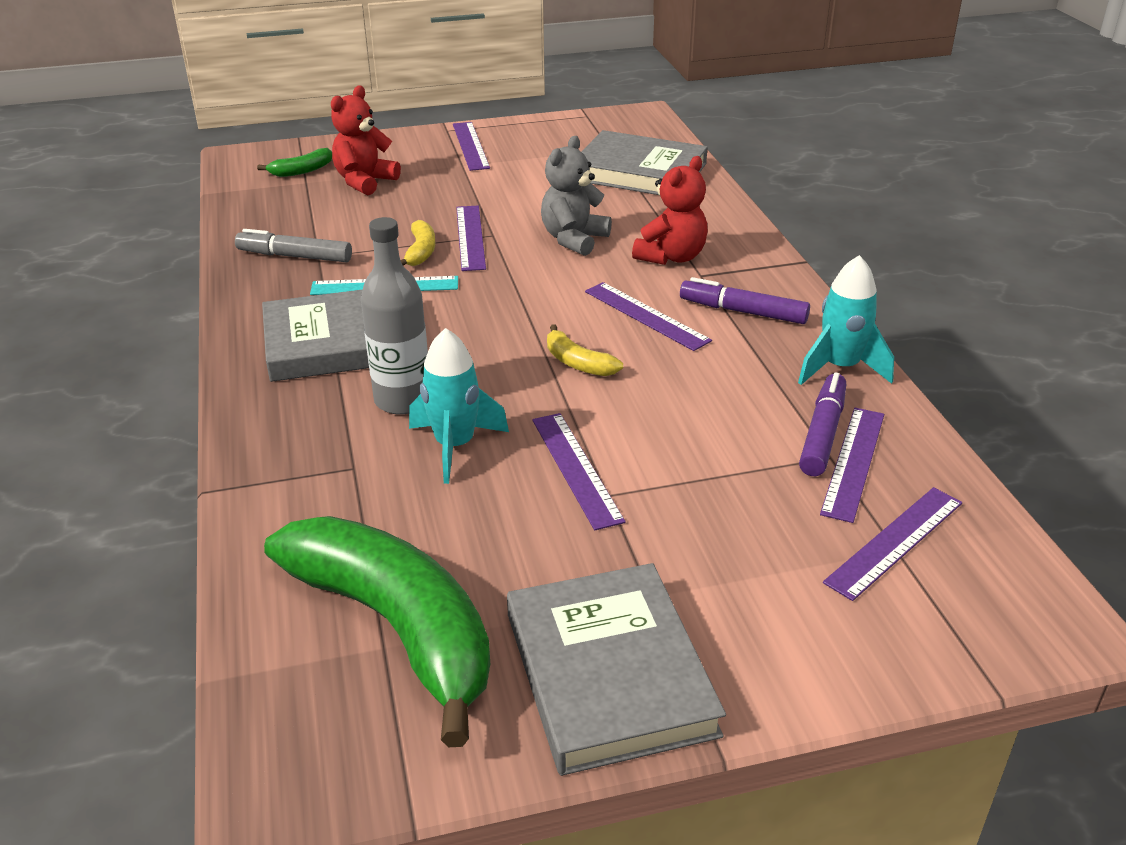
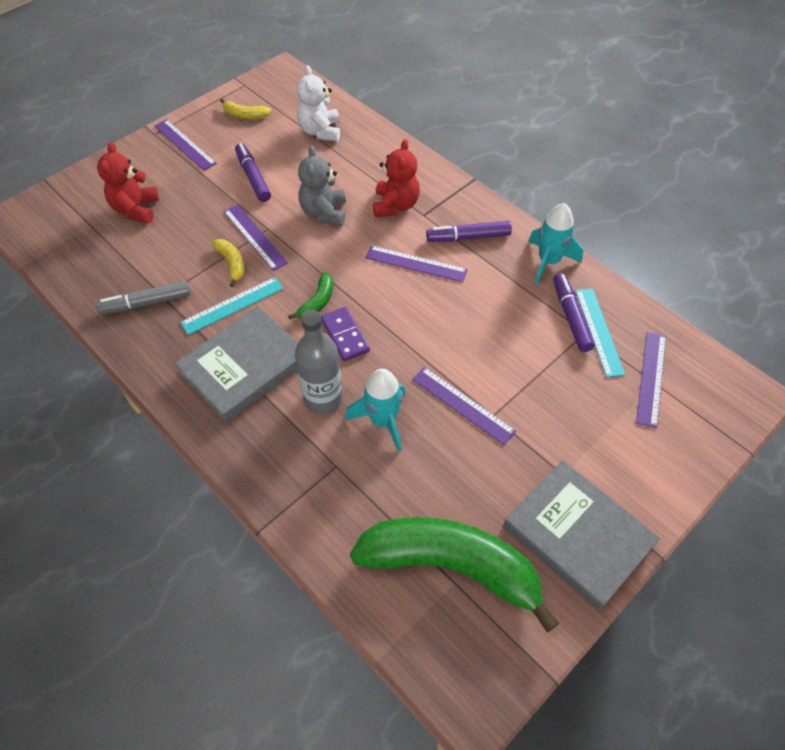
camera: 30 degrees left, 20 degrees up
green banana [257,148,332,177] -> green banana moved to [288,272,333,320]
yellow banana [547,324,623,376] -> yellow banana moved to [220,98,272,119]
grey book [581,130,708,195] -> white teddy bear [296,65,340,141]
purple ruler [820,408,884,523] -> turquoise ruler [575,288,625,377]
none -> purple marker [235,143,271,202]
none -> purple domino [321,307,370,361]

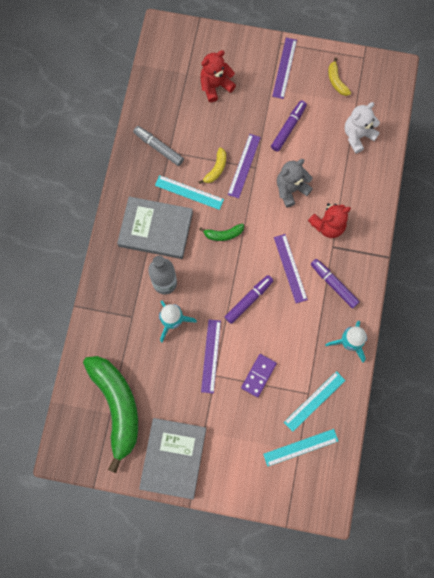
camera: 55 degrees right, 20 degrees up
purple domino [321,307,370,361] -> purple domino moved to [241,354,277,397]
purple marker [553,273,595,352] -> purple marker moved to [225,275,273,324]
purple ruler [636,332,666,428] -> turquoise ruler [263,429,338,466]

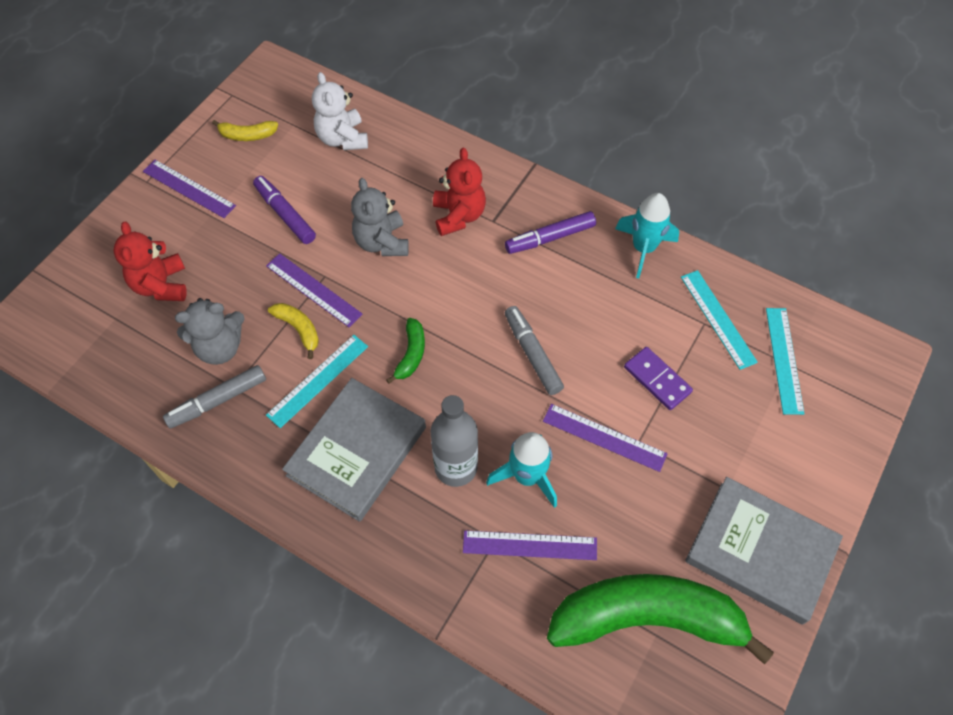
camera: 70 degrees left, 15 degrees down
purple marker [225,275,273,324] -> grey marker [505,306,564,395]
purple ruler [274,234,308,303] -> purple ruler moved to [463,530,597,560]
none -> grey teddy bear [175,298,245,365]

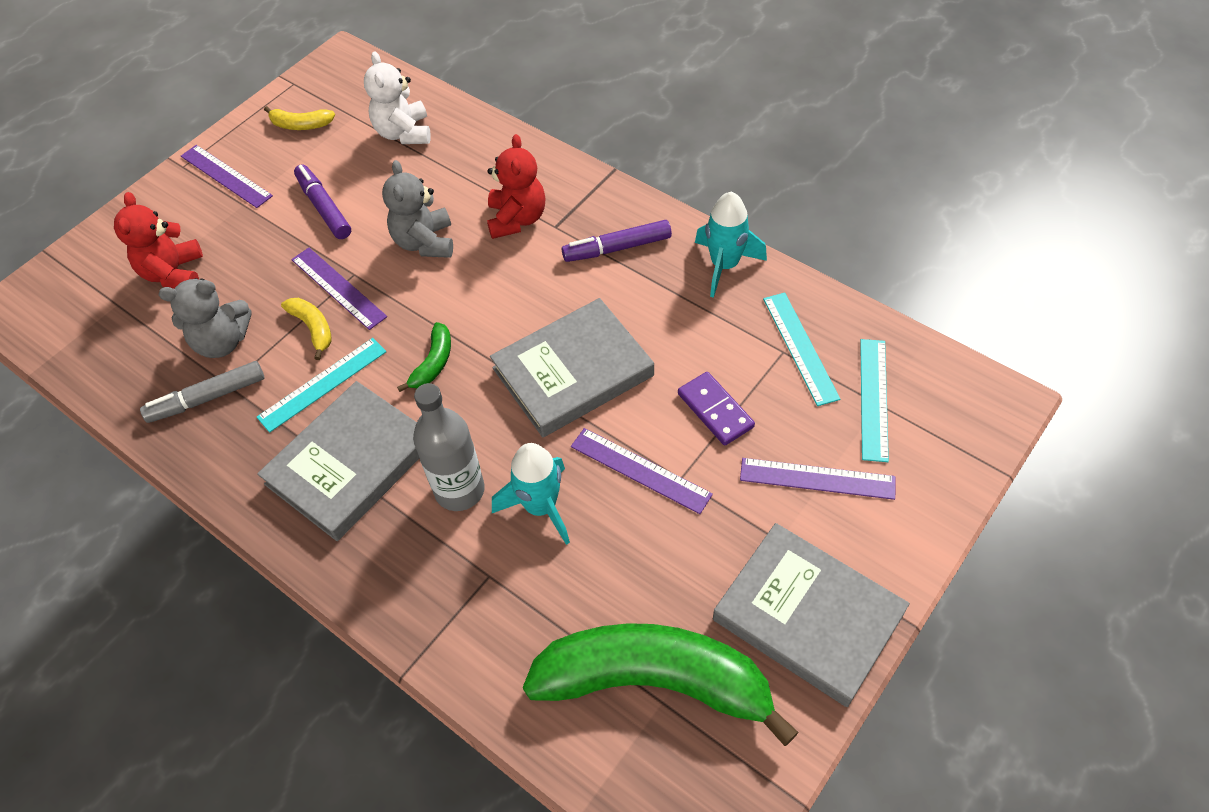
camera: 10 degrees right, 5 degrees down
purple ruler [463,530,597,560] -> purple ruler moved to [740,458,896,500]
grey marker [505,306,564,395] -> grey book [490,298,654,437]

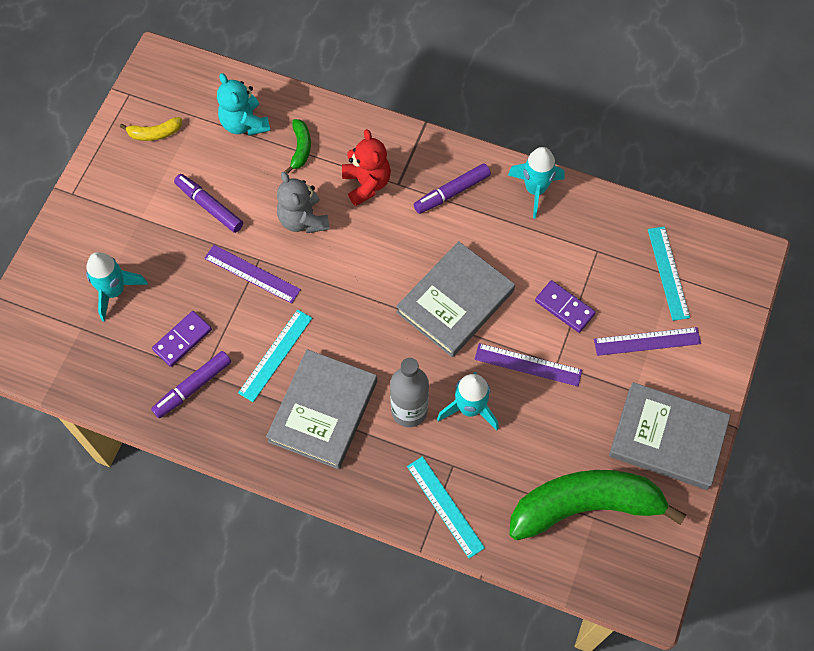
camera: 20 degrees left, 10 degrees up
red teddy bear [114,192,203,289] -> turquoise rocket [86,252,148,322]
grey marker [140,361,264,423] -> purple marker [151,351,231,418]
grey teddy bear [159,278,252,358] -> purple domino [152,311,212,367]
purple ruler [181,145,273,208] -> none
yellow banana [281,298,332,360] -> none
white teddy bear [364,51,431,144] -> turquoise teddy bear [217,73,271,136]
green banana [397,322,451,392] -> green banana moved to [285,119,311,174]
turquoise ruler [763,293,840,406] -> turquoise ruler moved to [407,456,485,559]

